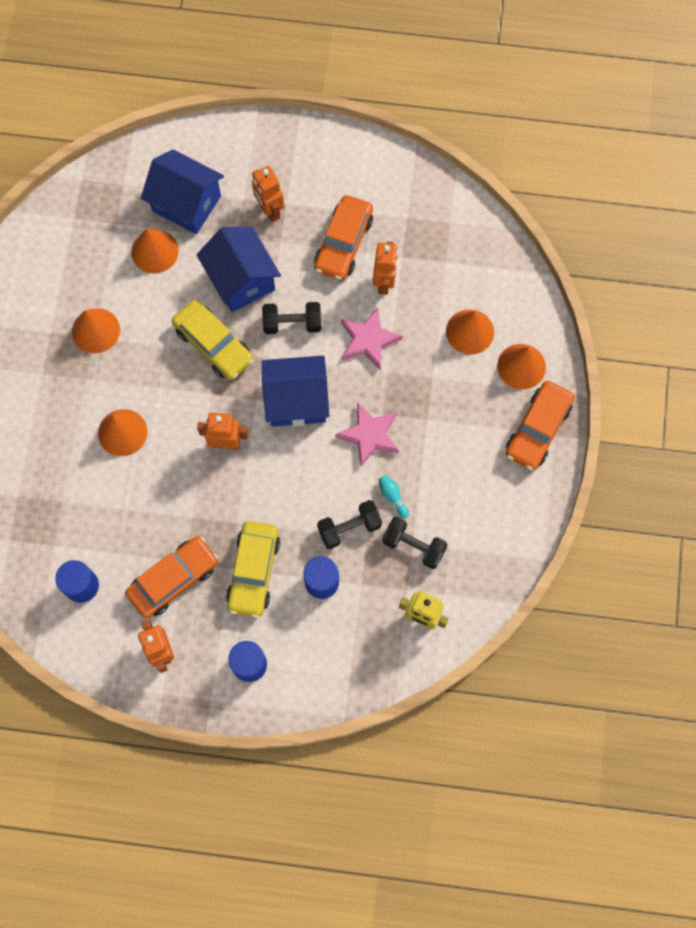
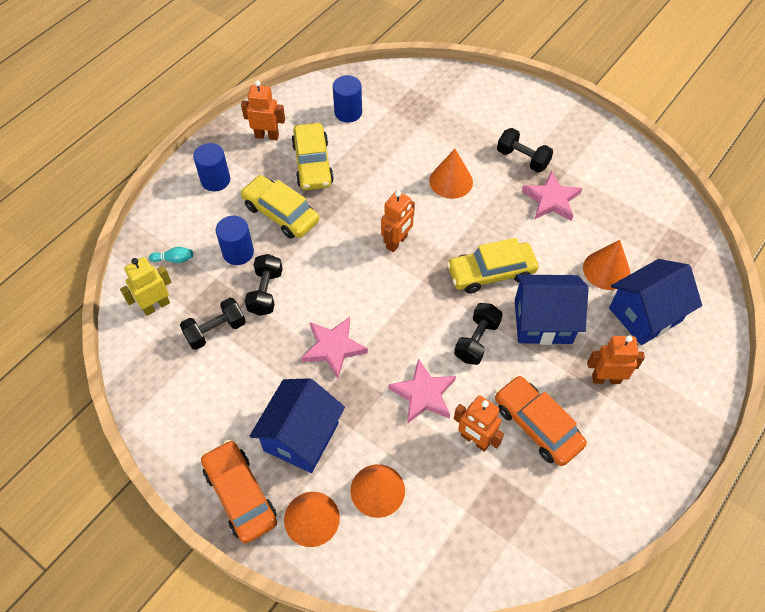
camera: 120 degrees right, 15 degrees down
orange cone [72,308,120,353] -> pink star [522,171,582,221]
orange car [125,536,218,618] -> yellow car [291,123,334,190]
blue house [262,356,330,427] -> blue house moved to [250,378,345,473]
turquoise bowling pin [379,475,409,518] -> turquoise bowling pin moved to [149,247,193,263]
none -> black dumbbell [497,128,553,172]

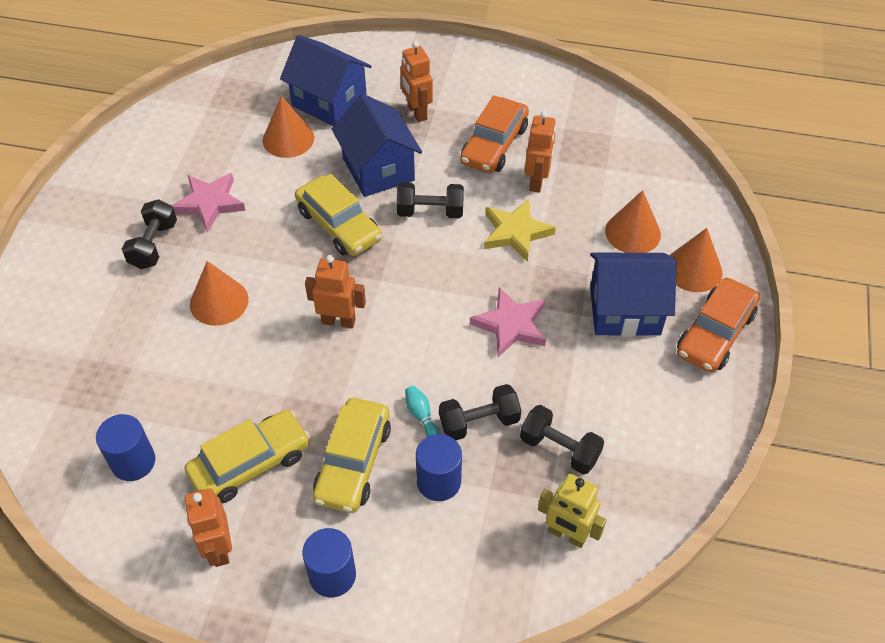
camera: 115 degrees left, 5 degrees down
turquoise bowling pin [149,247,193,263] -> turquoise bowling pin moved to [405,386,439,437]
pink star [388,358,456,424] -> yellow star [484,199,556,262]

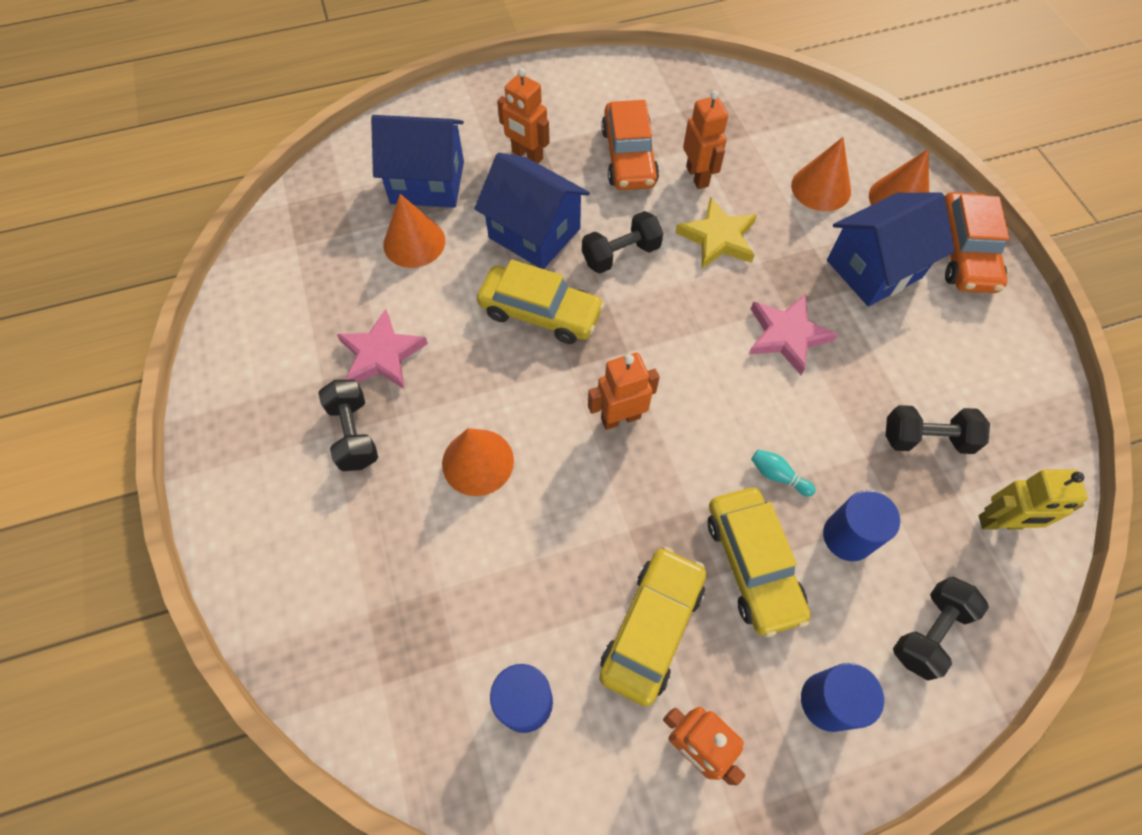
camera: 30 degrees left, 10 degrees up
black dumbbell [439,384,521,440] -> black dumbbell moved to [893,577,989,681]

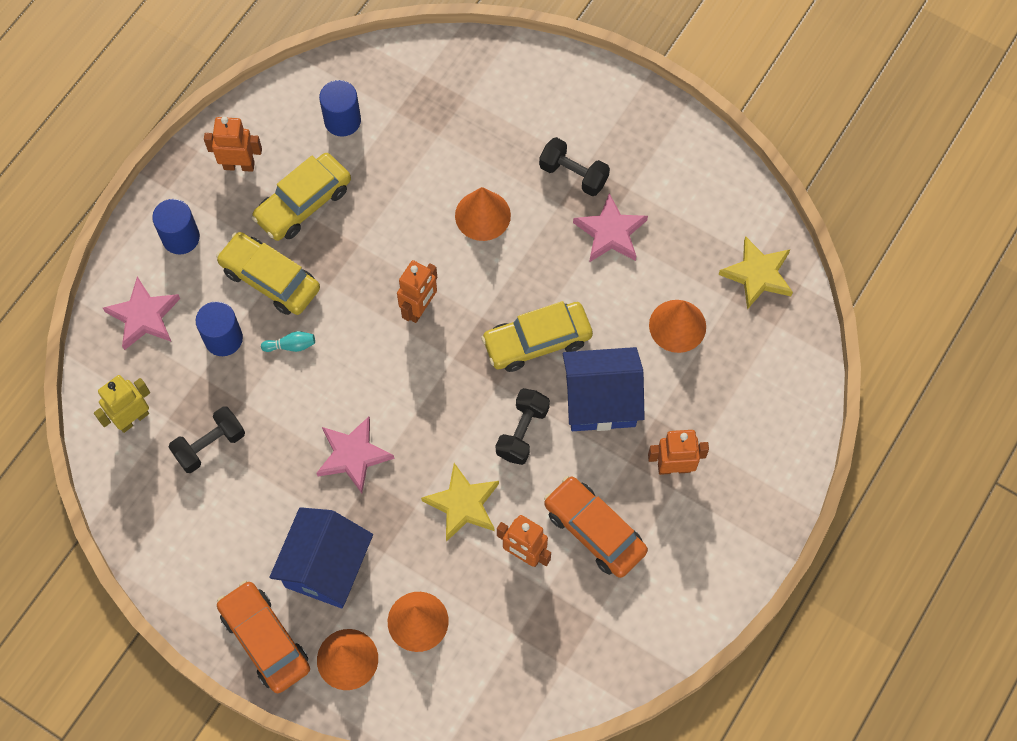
camera: 140 degrees right, 5 degrees up
blue house [371,115,464,208] -> none
yellow car [599,546,706,706] -> yellow car turned 60 degrees clockwise [252,153,351,241]
black dumbbell [893,577,989,681] -> pink star [103,277,180,350]
none -> yellow star [718,236,793,309]

